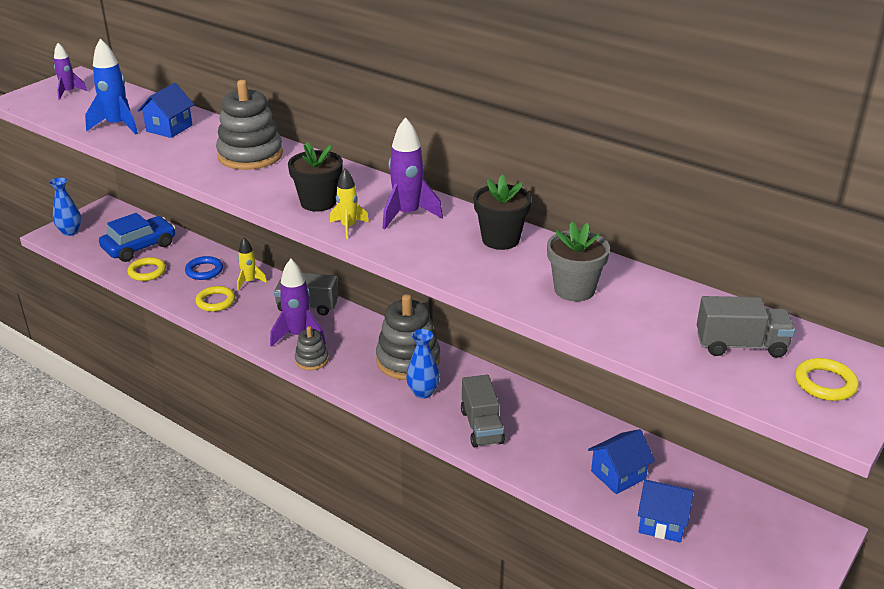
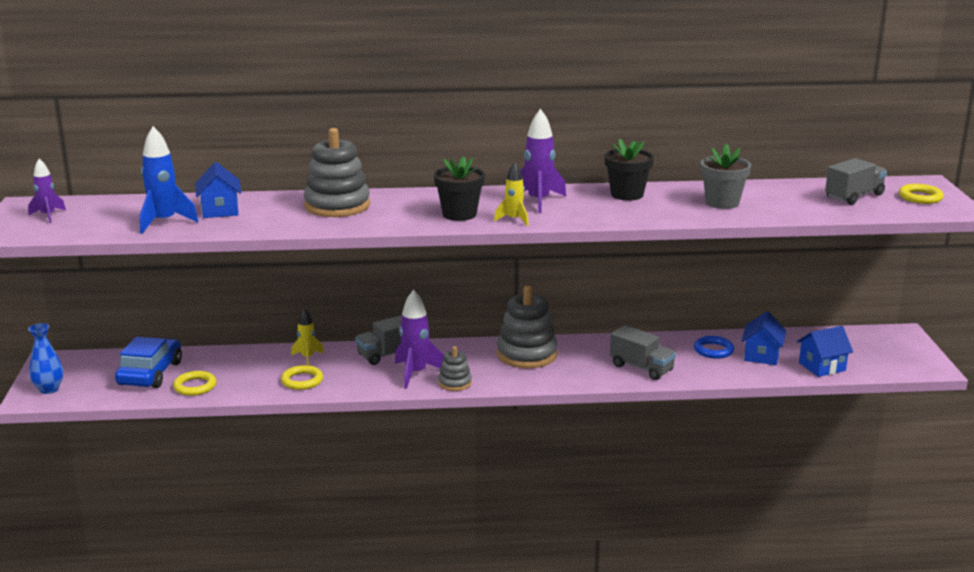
camera: 40 degrees left, 10 degrees down
blue ring [185,256,223,280] -> blue ring moved to [694,336,734,359]
blue vase [406,329,440,399] -> none

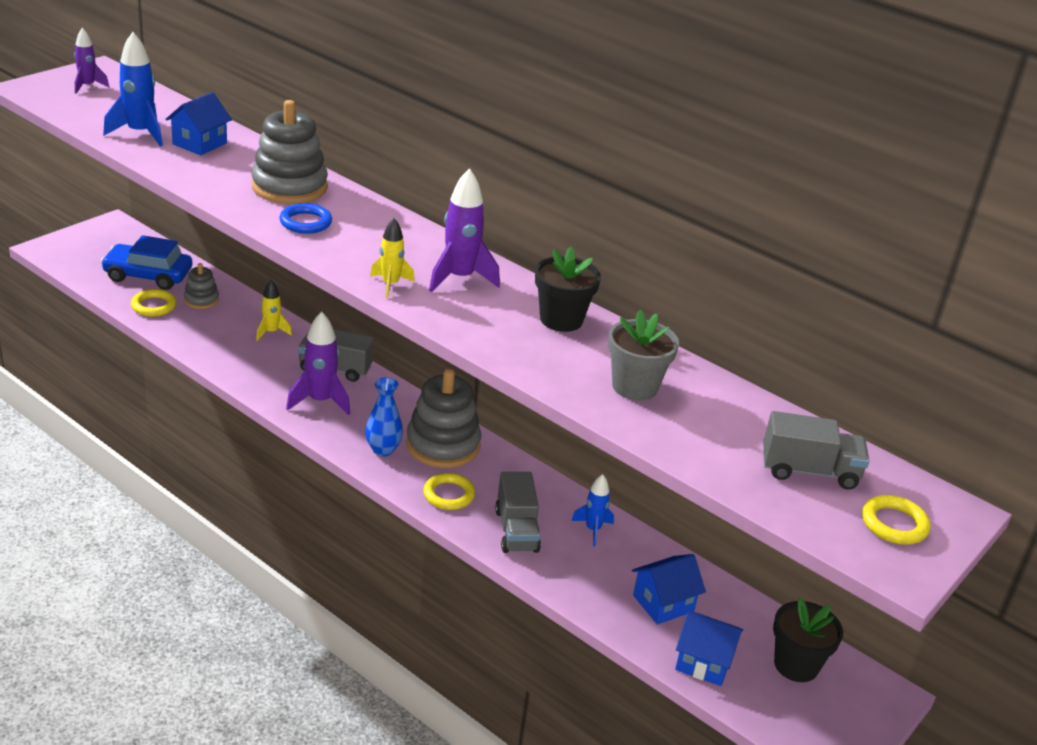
camera: 40 degrees right, 10 degrees up
blue vase [28,323,63,394] -> blue vase moved to [365,377,403,457]
blue car [115,337,182,388] -> blue car turned 135 degrees counterclockwise [101,235,192,290]
yellow ring [281,365,323,390] -> yellow ring moved to [423,473,475,510]
black flower pot [434,156,485,221] -> black flower pot moved to [773,597,843,682]
grey stacking toy [438,346,472,391] -> grey stacking toy moved to [184,263,219,309]
blue ring [694,336,734,359] -> blue ring moved to [280,203,332,234]
none -> blue rocket [571,474,614,546]

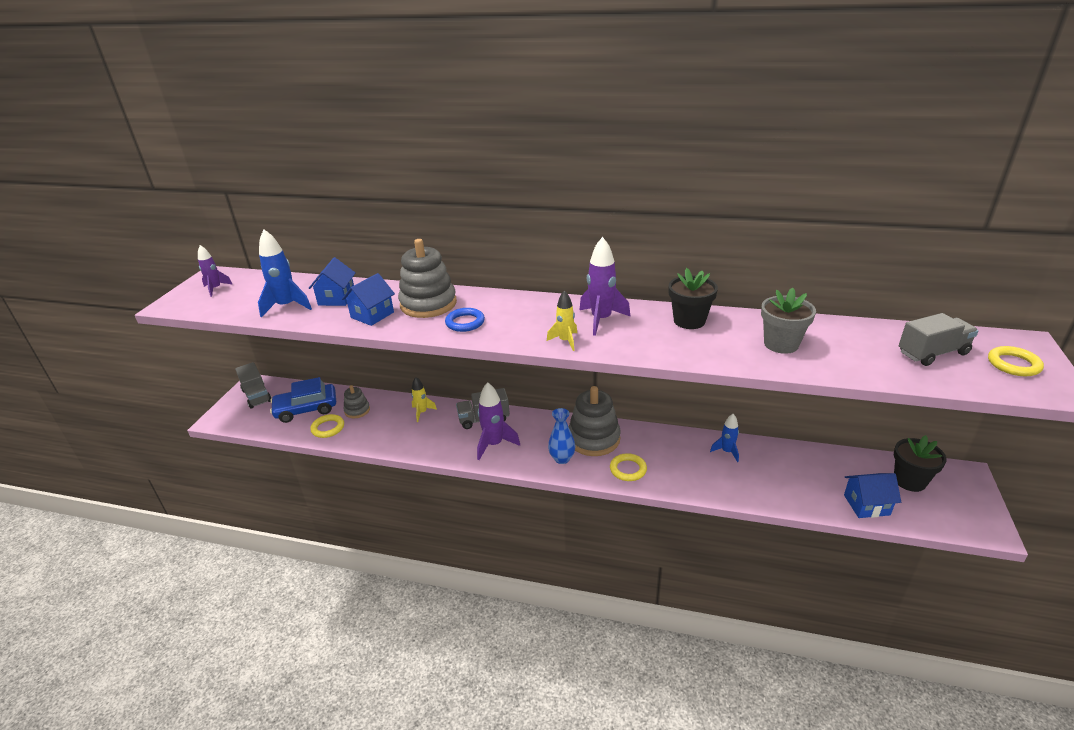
camera: 20 degrees left, 0 degrees up
grey truck [495,472,541,553] -> grey truck moved to [235,362,271,409]
blue house [632,554,706,624] -> blue house moved to [342,273,395,326]

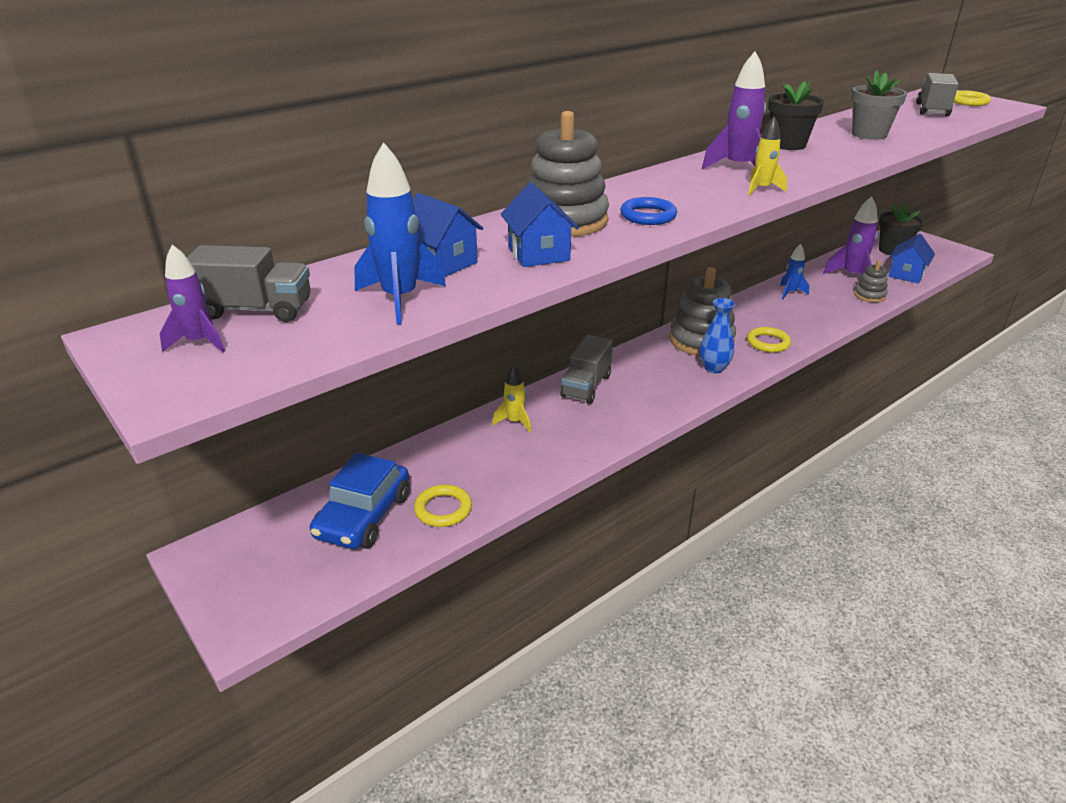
camera: 55 degrees left, 0 degrees up
grey truck [235,362,271,409] -> grey truck moved to [187,245,311,322]
grey stacking toy [343,385,370,418] -> grey stacking toy moved to [854,261,888,302]
purple rocket [477,382,520,460] -> purple rocket moved to [823,196,878,275]

